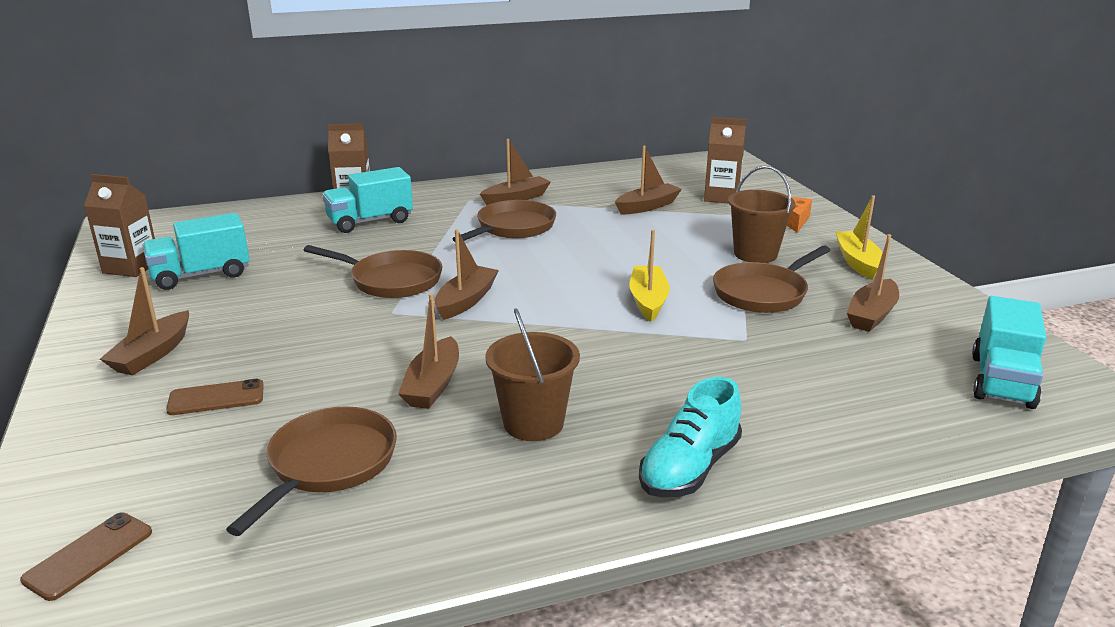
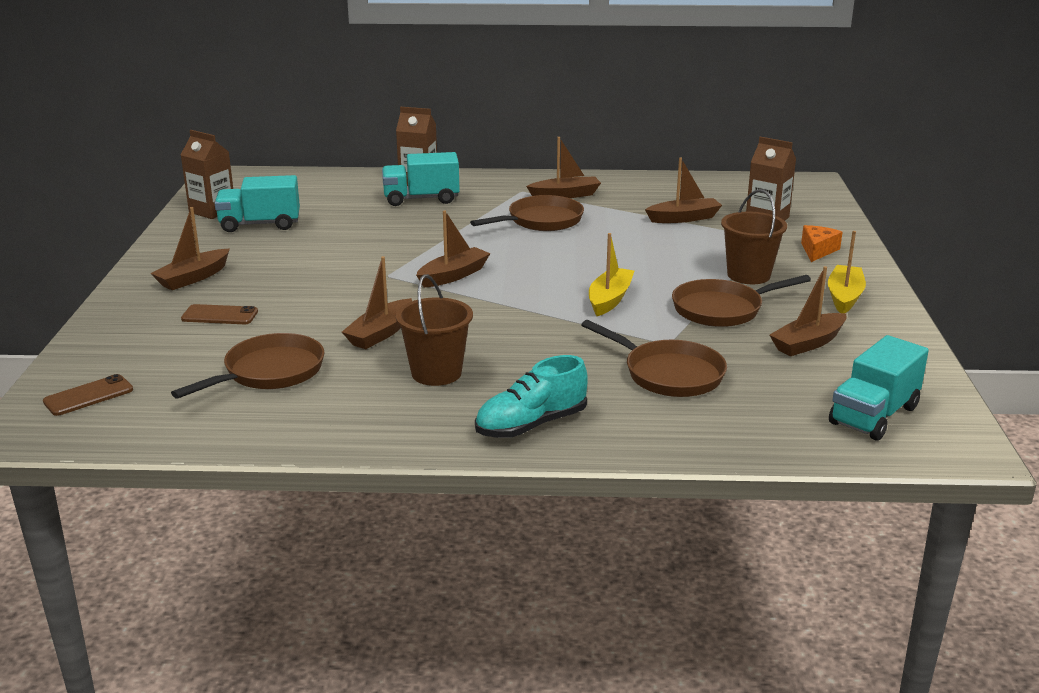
camera: 20 degrees right, 0 degrees up
brown pan [304,245,443,298] -> brown pan moved to [581,320,727,397]

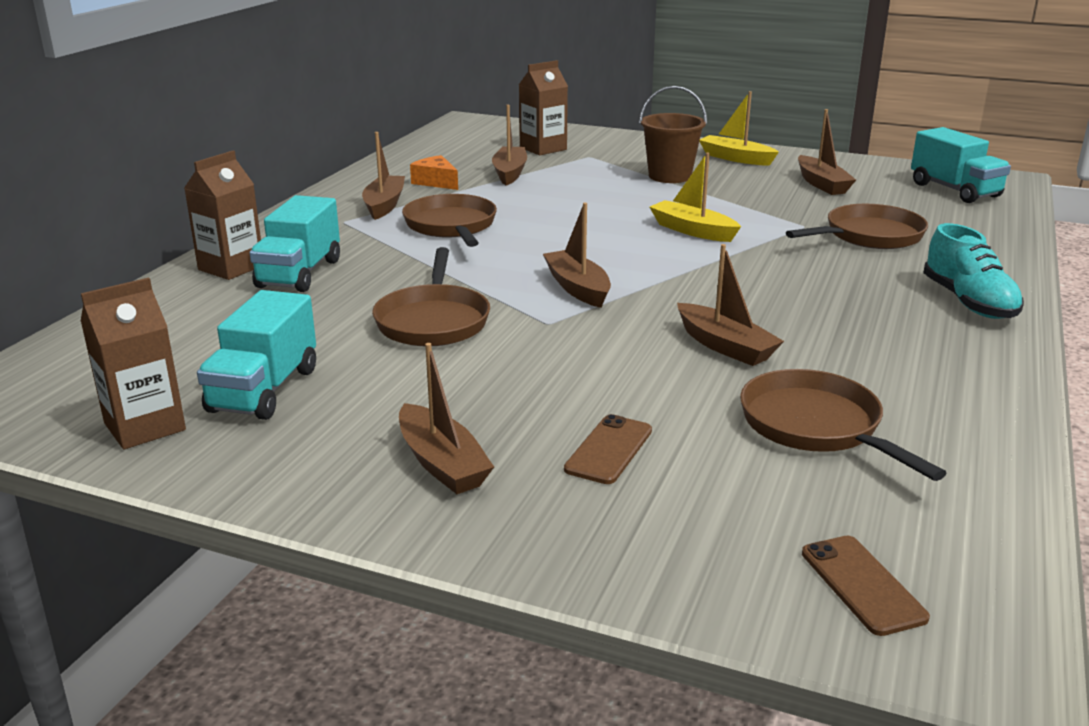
camera: 70 degrees left, 0 degrees up
brown bucket [396,274,473,386] -> none
brown pan [672,275,811,327] -> brown pan moved to [372,247,490,346]
orange cheese [801,225,843,262] -> orange cheese moved to [410,155,458,190]

